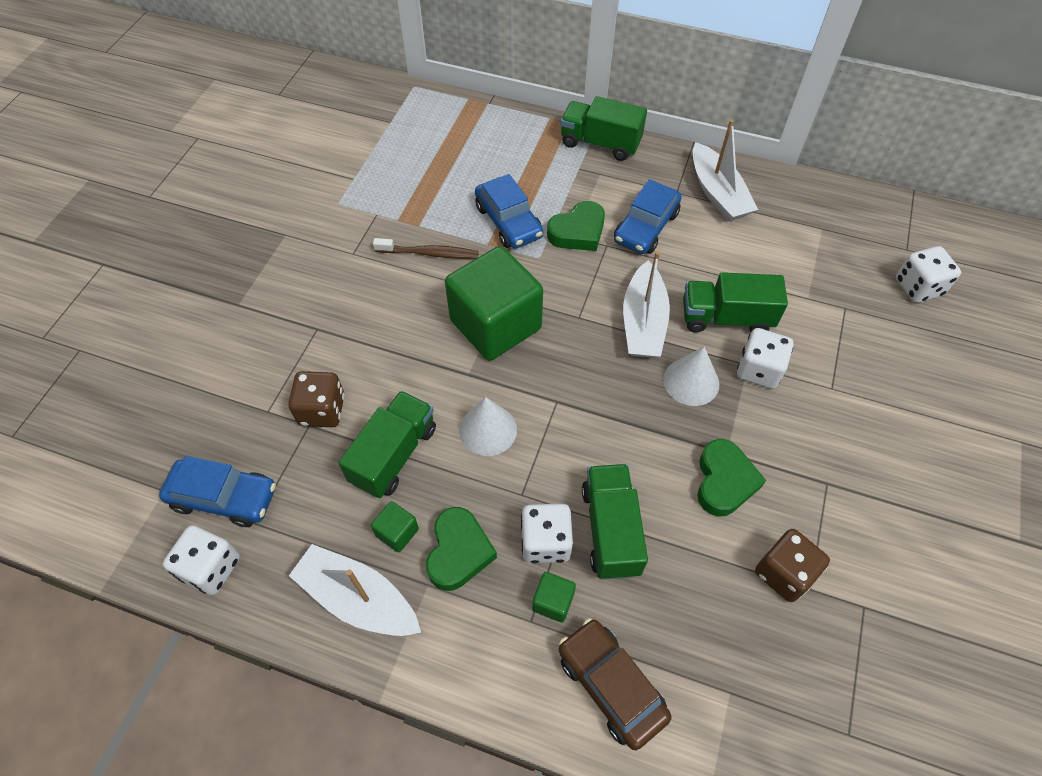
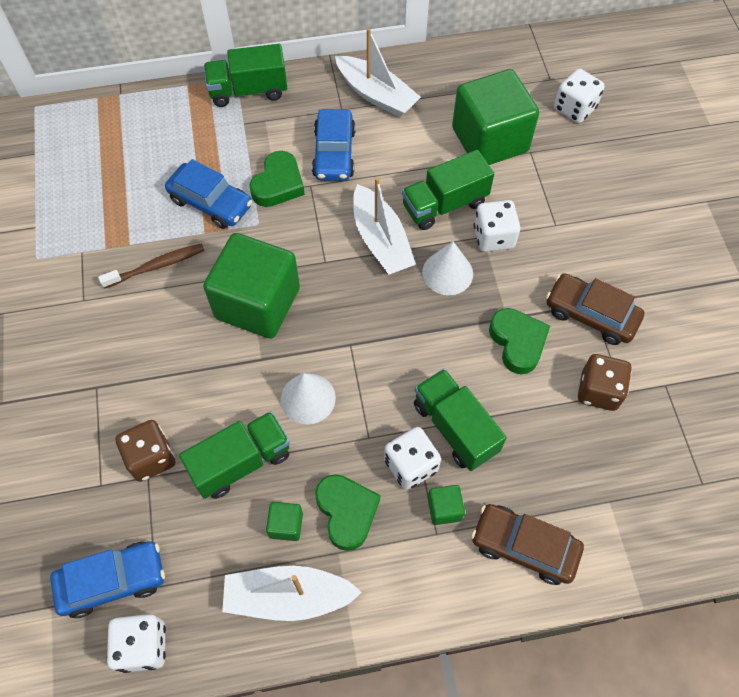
camera: 30 degrees left, 5 degrees up
green truck [338,391,436,498] -> green truck turned 60 degrees clockwise [179,411,290,499]
none -> green cube [452,69,539,165]
none -> brown car [546,273,645,345]

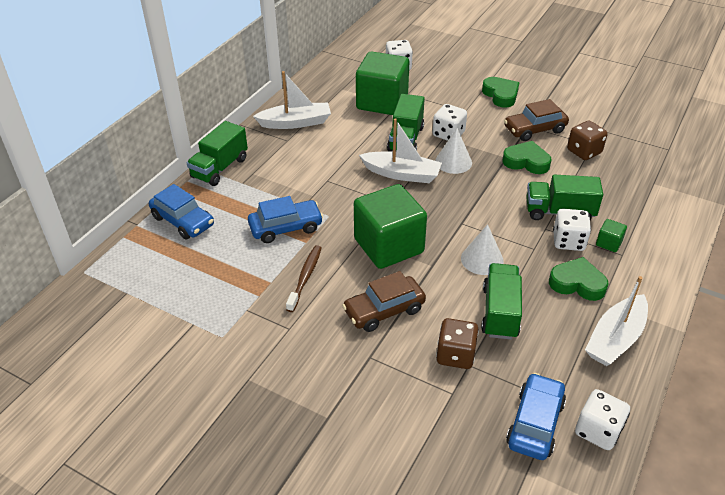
camera: 50 degrees left, 20 degrees down
green heart [249,151,305,207] -> green heart moved to [482,77,519,108]
green cube [266,502,303,541] -> none
blue car [312,109,356,181] -> blue car moved to [149,184,214,240]
brown car [471,504,584,585] -> brown car moved to [342,271,426,332]

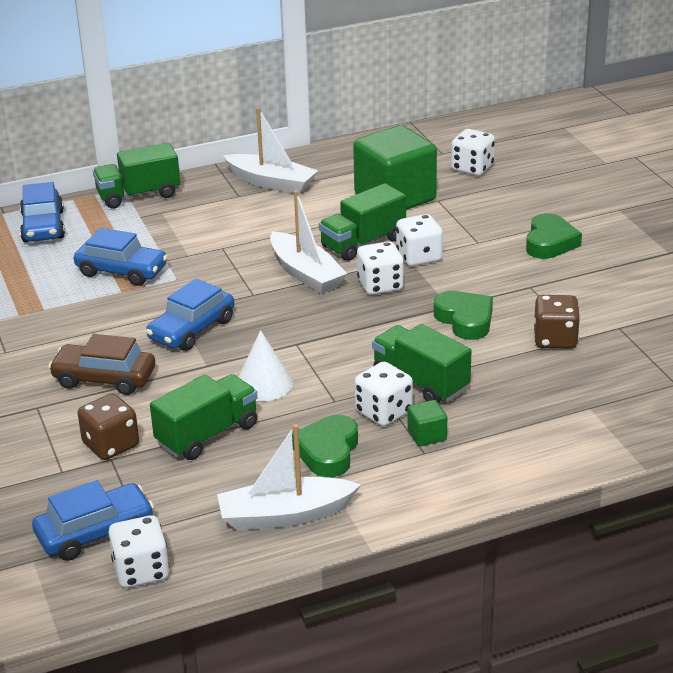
camera: 40 degrees right, 10 degrees down
brown toothbrush [286,245,322,312] -> none
green cube [354,184,427,269] -> blue car [146,279,234,351]
white cone [435,128,472,174] -> white dice [357,241,404,295]
brown car [504,99,569,141] -> none
green heart [549,257,609,301] -> green heart turned 135 degrees counterclockwise [292,415,358,477]

